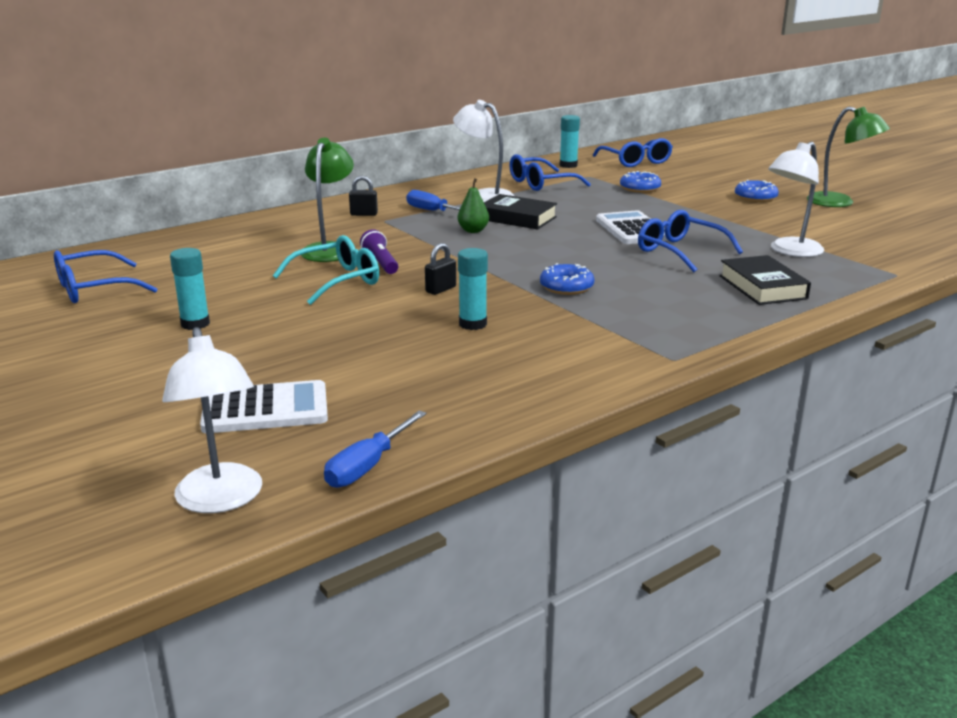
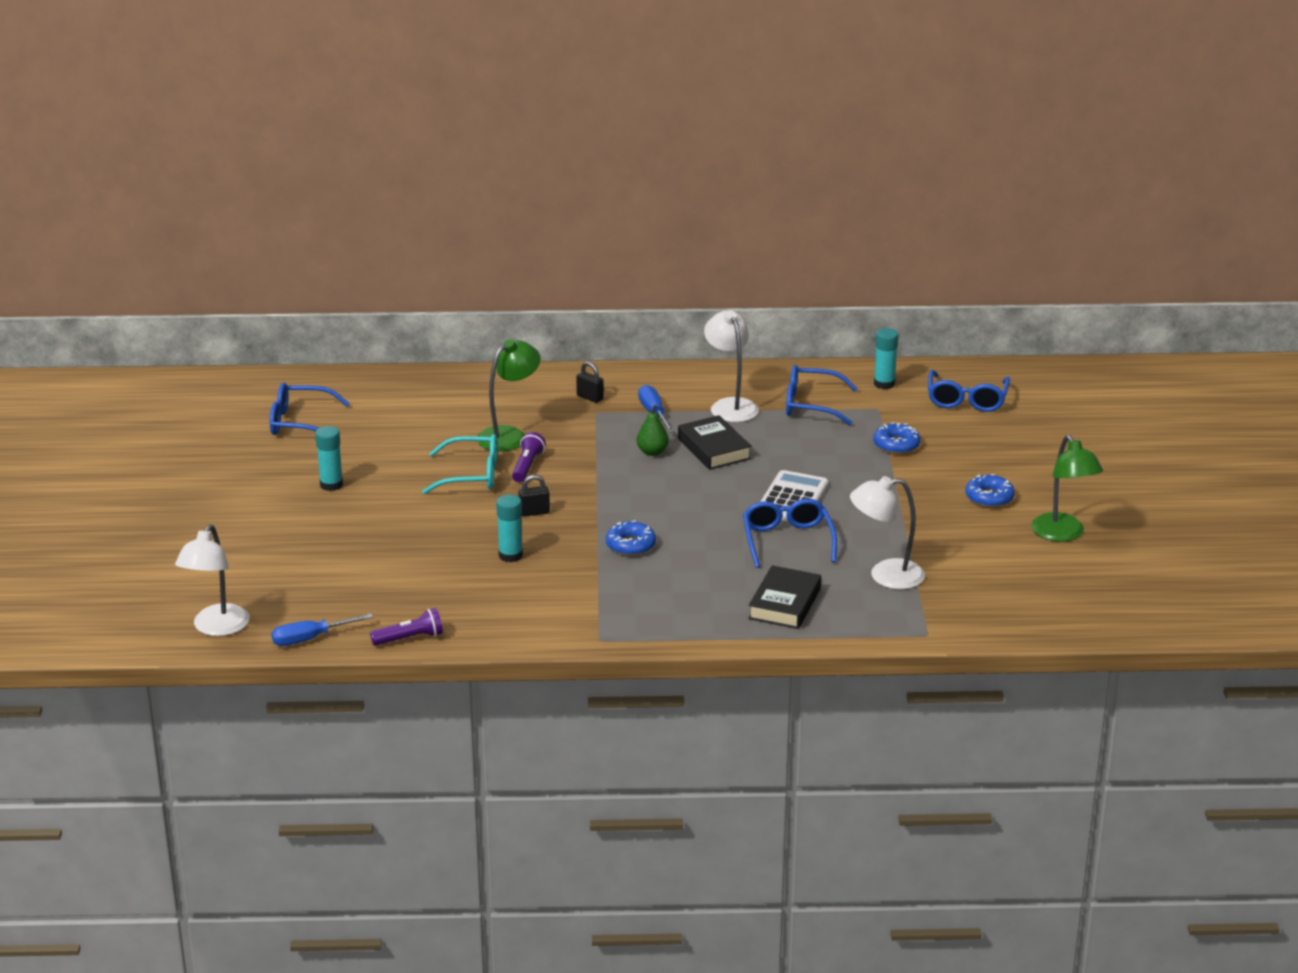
camera: 35 degrees right, 5 degrees up
white calculator [200,380,328,433] -> none
none -> purple flashlight [370,608,443,646]

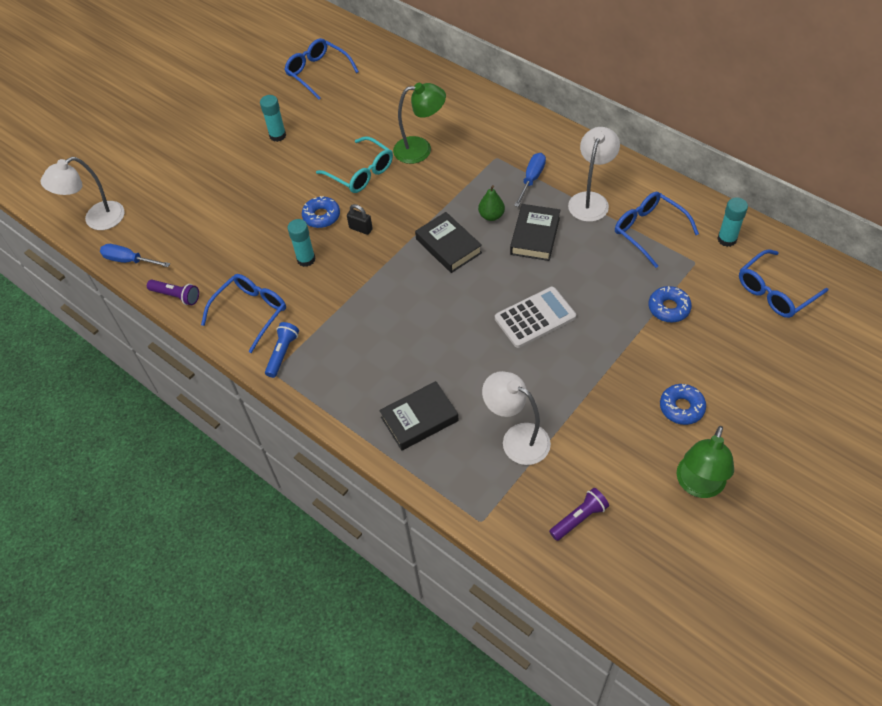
camera: 45 degrees right, 25 degrees up
purple flashlight [512,432,546,482] -> purple flashlight moved to [549,488,609,541]
black padlock [576,361,604,403] -> none
blue donut [606,520,656,556] -> blue donut moved to [302,196,340,228]
blue glasses [743,499,837,568] -> blue glasses moved to [201,274,286,353]
none -> blue flashlight [265,322,299,378]
none -> black book [415,212,482,273]

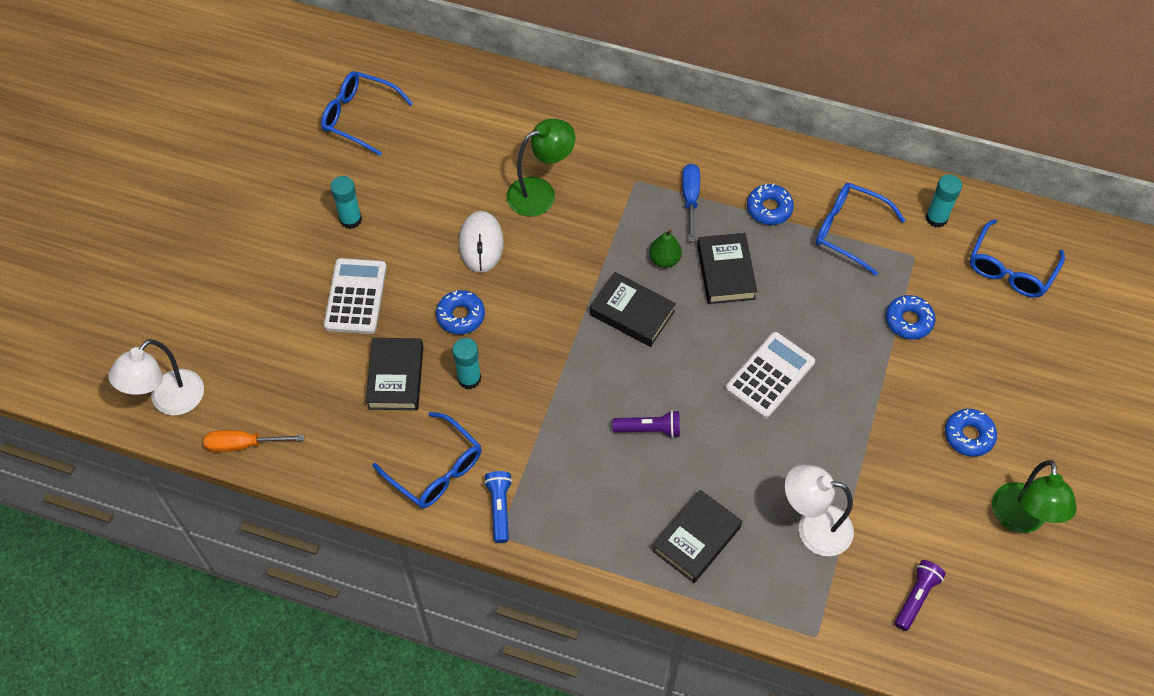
camera: 25 degrees left, 5 degrees up
blue screwdriver [100,244,170,267] -> orange screwdriver [203,430,304,452]
purple flashlight [147,280,199,305] -> purple flashlight moved to [612,410,680,438]
blue glasses [201,274,286,353] -> blue glasses turned 120 degrees clockwise [373,412,481,508]
turquoise glasses [316,136,393,193] -> white mouse [459,211,504,273]
black padlock [347,204,373,235] -> none
white lamp [568,127,620,222] -> blue donut [747,183,794,225]
none -> white calculator [324,258,387,334]
none -> black book [366,338,423,410]

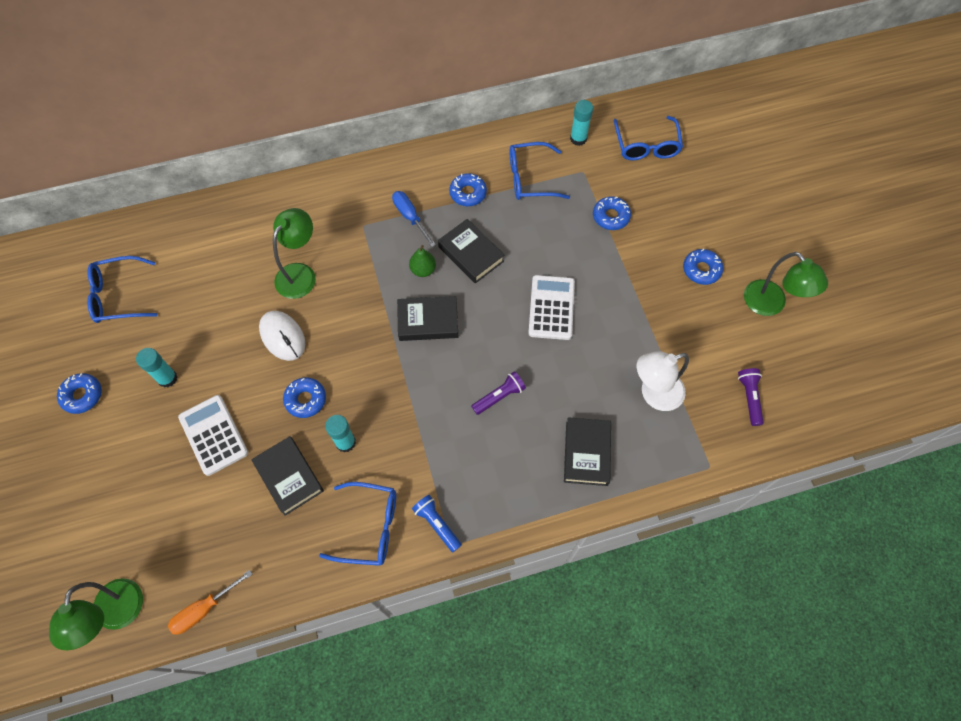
camera: 35 degrees left, 5 degrees up
white lamp [109,339,204,415] -> green lamp [49,578,143,650]
none -> blue donut [57,373,102,414]

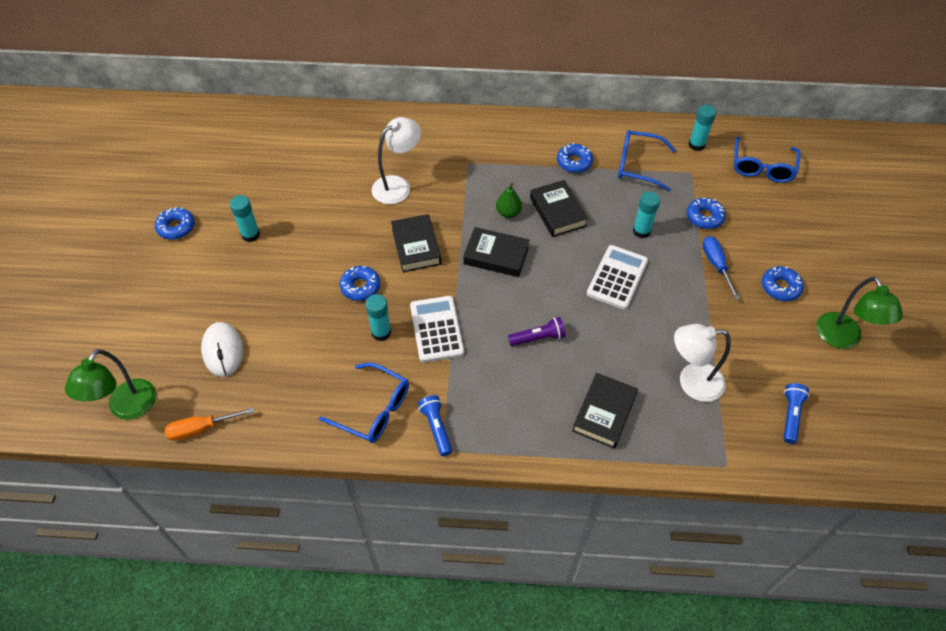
camera: 20 degrees right, 10 degrees down
blue glasses [87,256,157,323] -> none
white calculator [178,395,248,476] -> white calculator moved to [410,296,464,363]
black book [251,436,324,516] -> black book moved to [391,214,441,272]
white mouse [259,311,305,361] -> white mouse moved to [201,322,243,377]
green lamp [273,208,316,299] -> white lamp [372,117,421,204]
blue screwdriver [392,191,436,247] -> blue screwdriver moved to [702,236,740,300]
purple flashlight [738,368,764,426] -> blue flashlight [783,383,809,444]
none -> turquoise glue stick [633,191,660,238]

